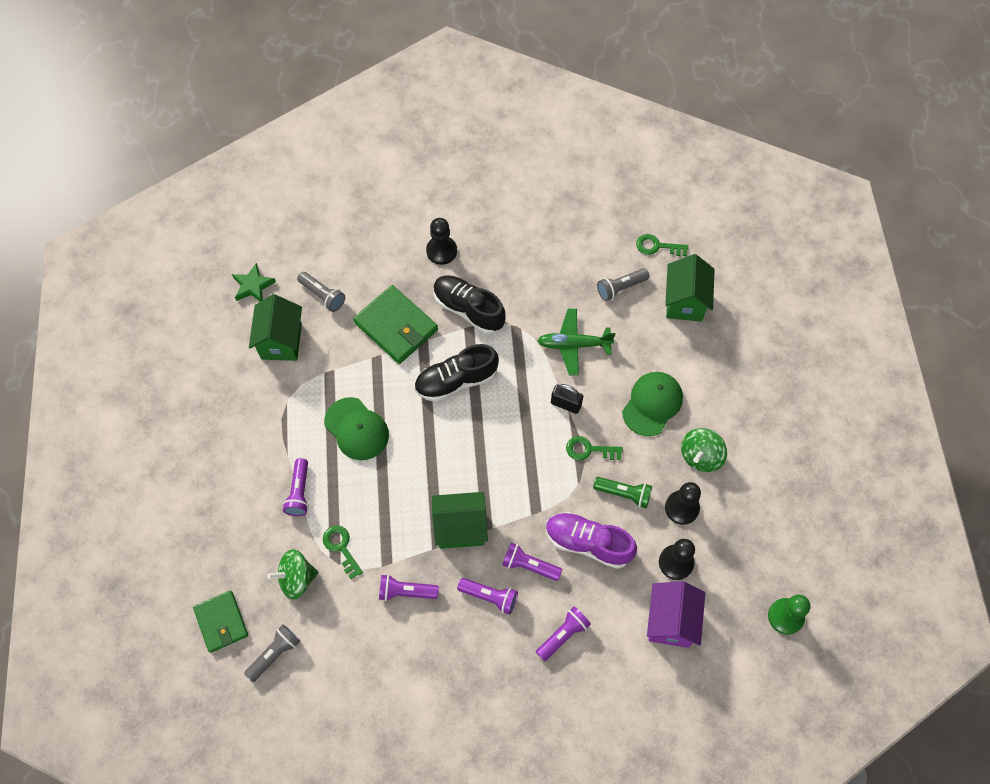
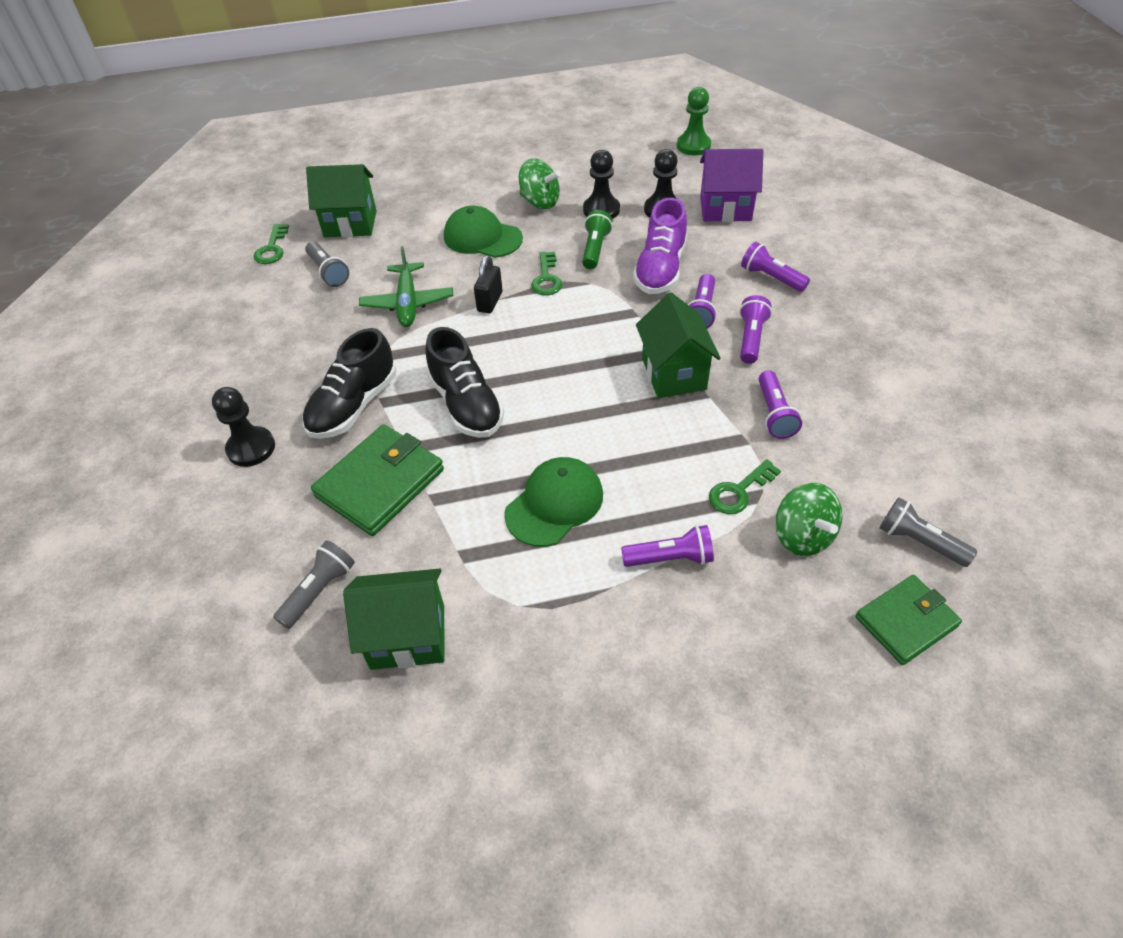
camera: 95 degrees left, 15 degrees down
green star [232,263,276,302] -> none

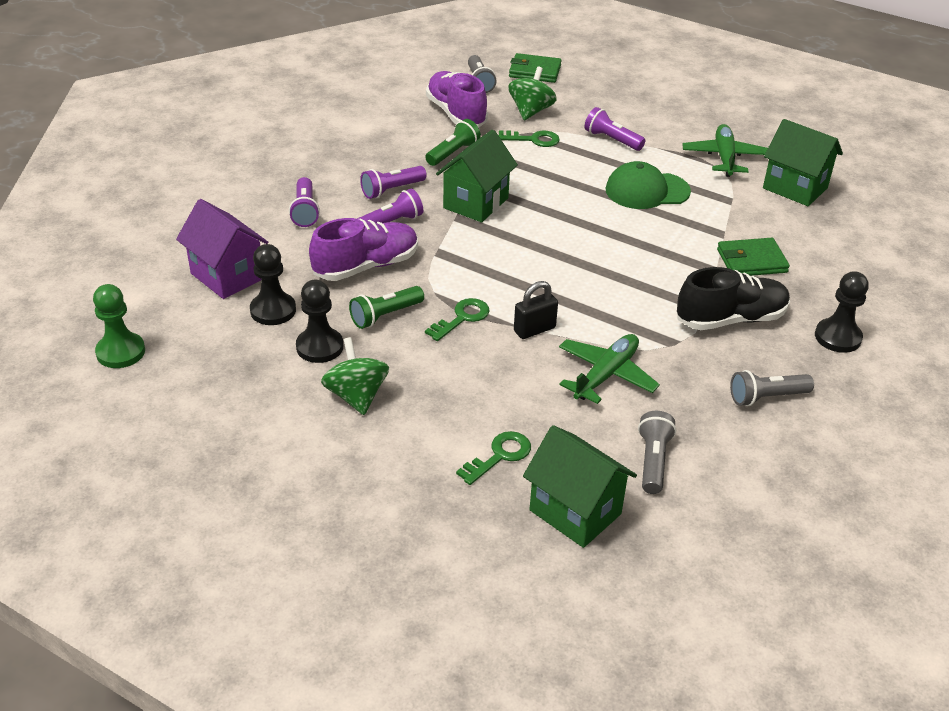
camera: 140 degrees left, 10 degrees down
green key [253,224,289,264] -> green key moved to [456,431,531,485]
grey flashlight [273,540,355,629] -> grey flashlight moved to [730,370,814,406]
green wallet [311,424,444,536] -> green wallet [717,238,790,276], size x0.66
black shoe [425,327,504,438] -> none
green cap [444,206,523,258] -> none
purple flashlight [758,370,802,439] -> green flashlight [425,119,481,166]
none -> purple shoe [426,71,488,128]
none -> green plane [682,124,768,177]

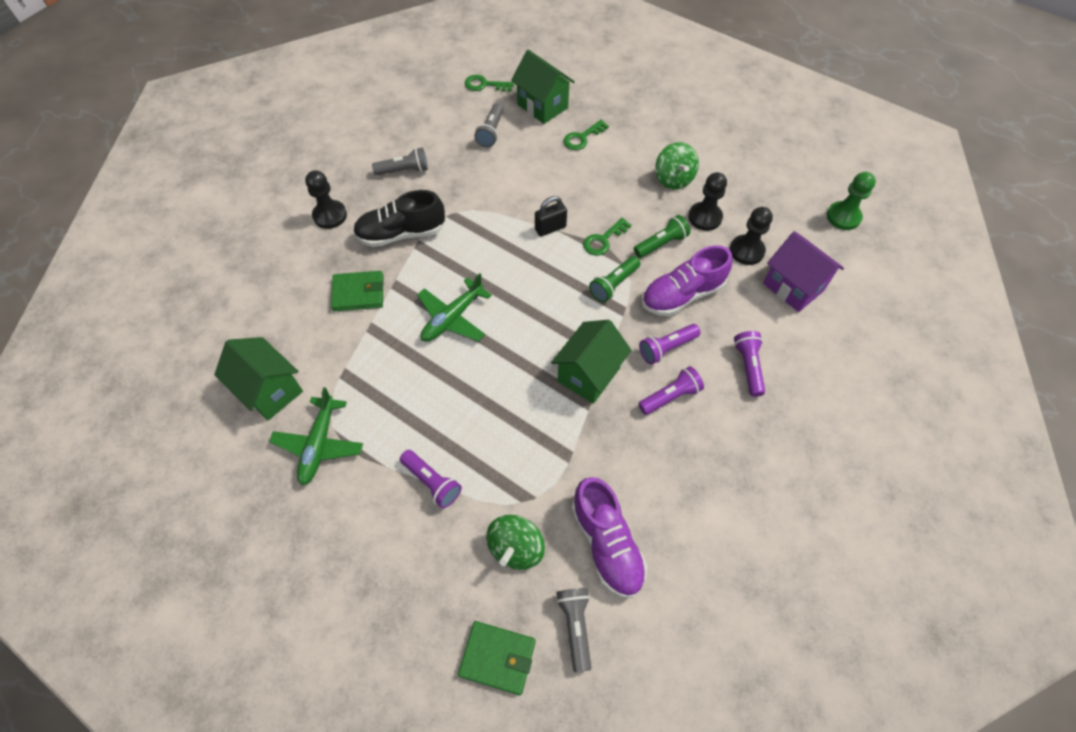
camera: 175 degrees left, 20 degrees up
green flashlight [425,119,481,166] -> green flashlight moved to [589,256,640,302]
green key [498,130,560,147] -> green key moved to [464,75,514,92]
green plane [559,334,660,404] -> green plane moved to [417,273,492,342]
green cap [606,161,691,209] -> none

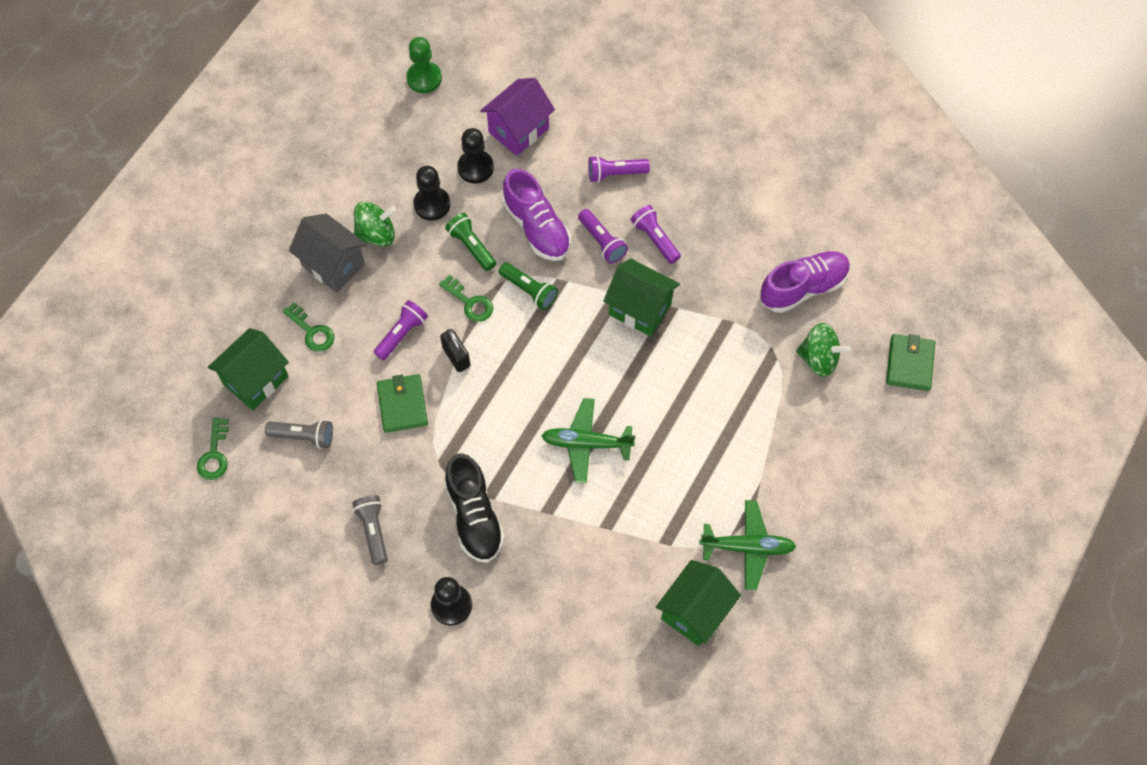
camera: 95 degrees left, 5 degrees up
green wallet [331,271,384,311] -> green wallet moved to [377,374,428,433]
purple flashlight [400,450,462,508] -> purple flashlight moved to [374,300,428,360]
green plane [417,273,492,342] -> green plane turned 150 degrees clockwise [541,398,635,483]
grey flashlight [556,588,592,672] -> none
none -> grey house [289,214,367,293]

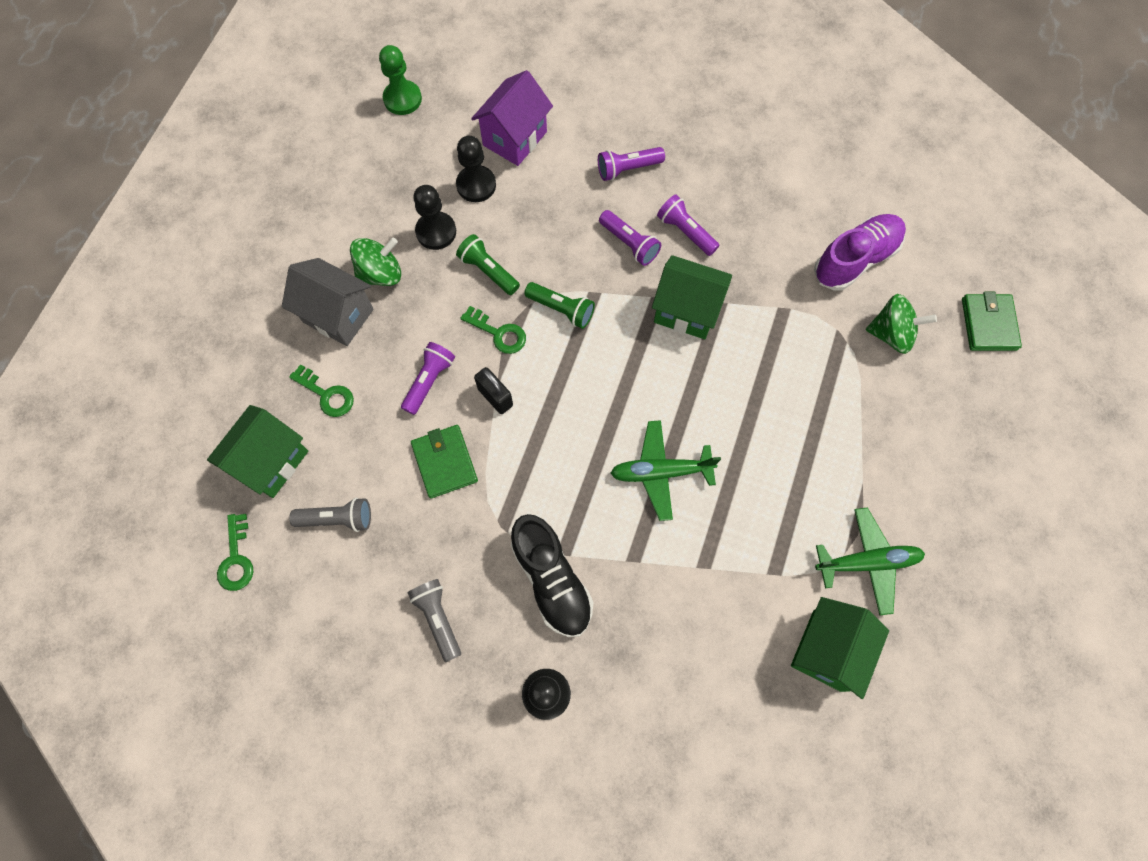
camera: 10 degrees left, 5 degrees up
purple shoe [503,169,571,261] -> none

